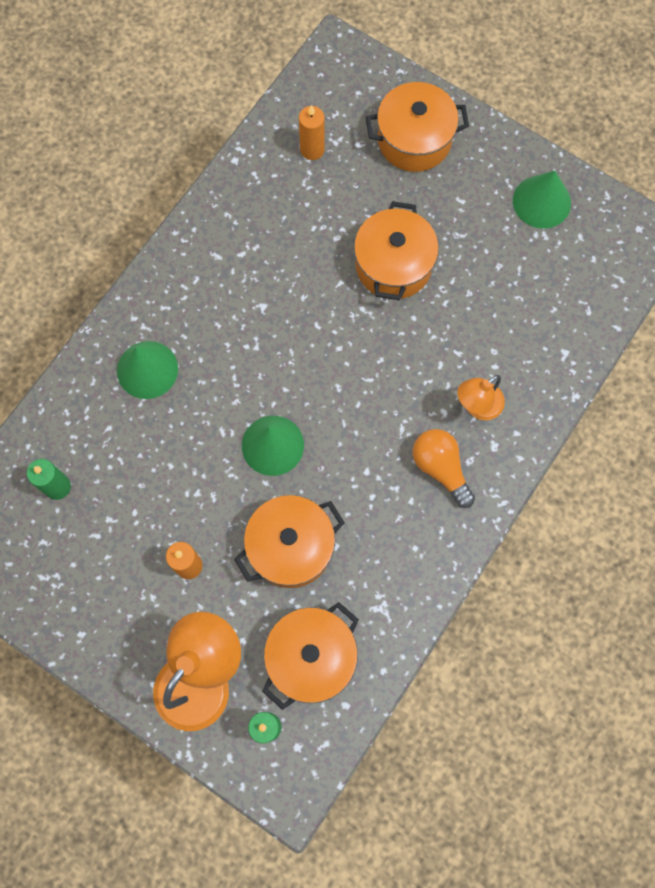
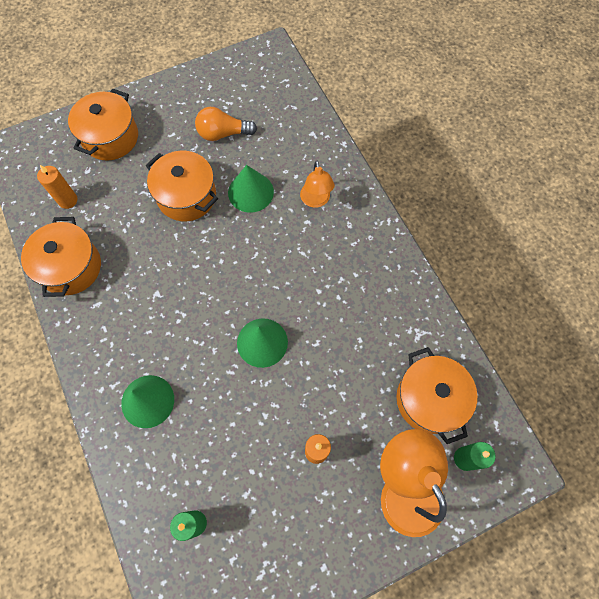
camera: 60 degrees left, 5 degrees down
orange pot [234,495,345,588] -> orange pot moved to [21,217,101,297]
orange light bulb [413,429,475,508] -> orange light bulb moved to [195,107,257,141]
green cone [513,171,571,229] -> green cone moved to [228,165,274,213]

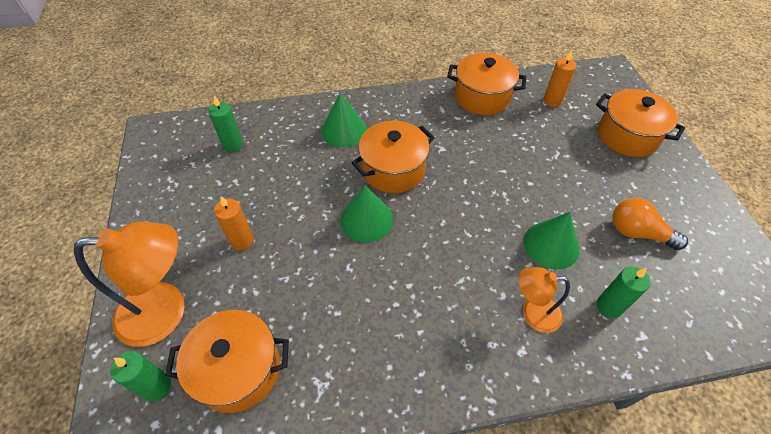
camera: 105 degrees right, 15 degrees down
orange pot [146,151,218,221] -> orange pot moved to [351,121,435,193]
orange light bulb [195,107,257,141] -> orange light bulb turned 75 degrees counterclockwise [613,198,688,250]
none -> green candle [597,266,651,318]

